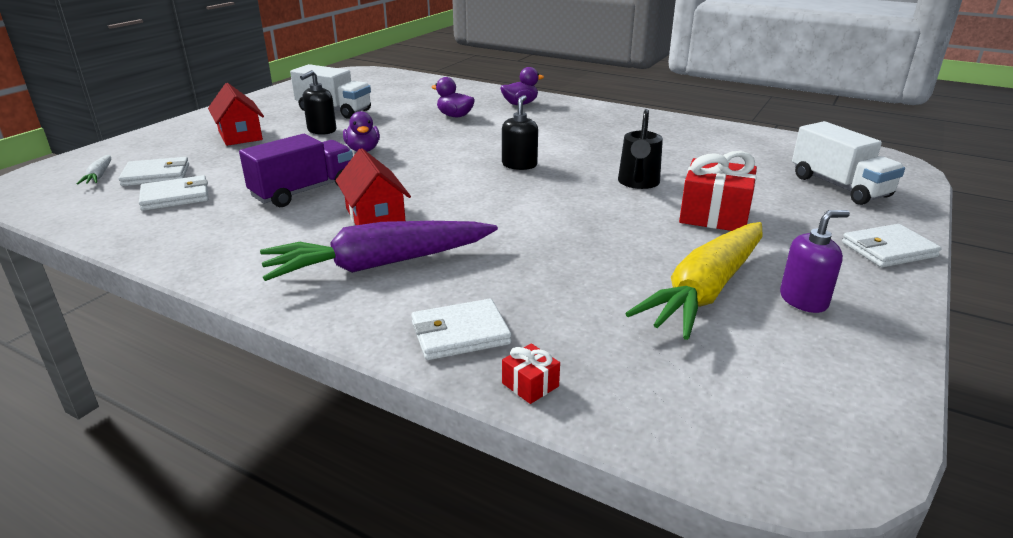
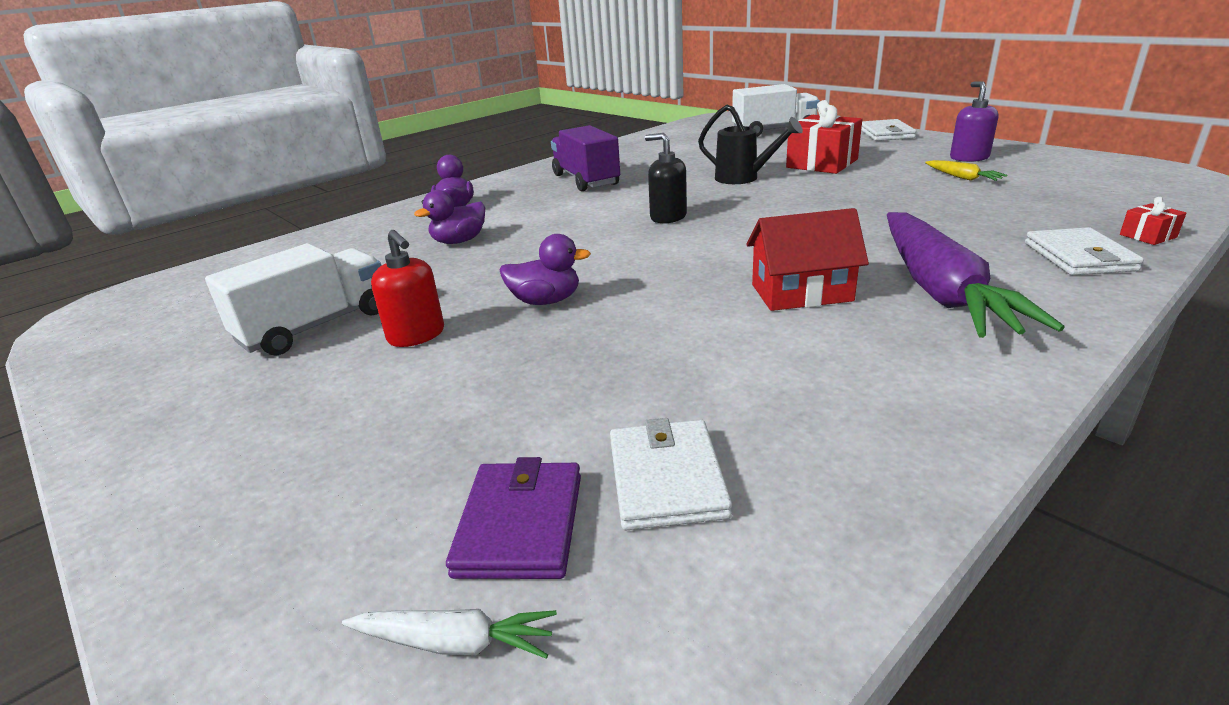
camera: 70 degrees left, 0 degrees up
white wallet [118,157,189,186] -> purple wallet [446,457,581,579]
red house [208,83,264,146] -> none
purple truck [239,134,353,207] -> purple truck moved to [551,125,620,191]
black soap dispenser [300,70,336,135] -> red soap dispenser [371,230,444,347]
yellow carrot [625,222,763,340] -> yellow carrot [925,160,1008,181], size x0.41

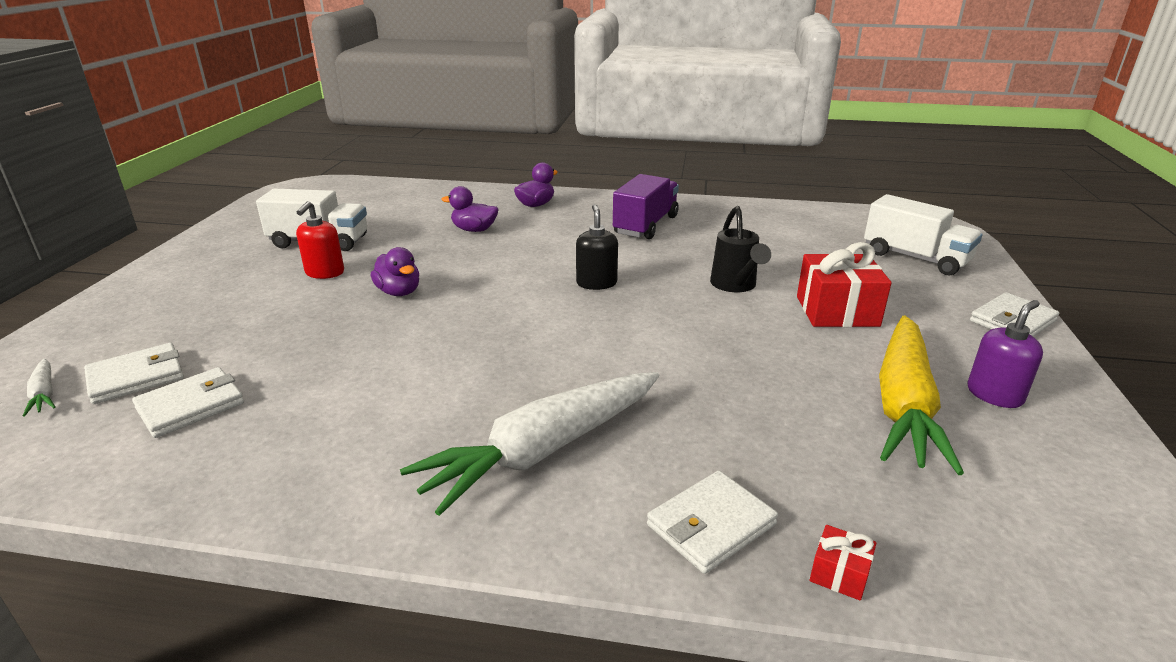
camera: 50 degrees right, 0 degrees up
purple wallet [446,457,581,579] -> white wallet [84,343,184,404]
red house [747,208,869,311] -> none
purple carrot [887,212,1065,338] -> white carrot [400,372,660,516]
yellow carrot [925,160,1008,181] -> yellow carrot [879,316,964,475], size x2.45

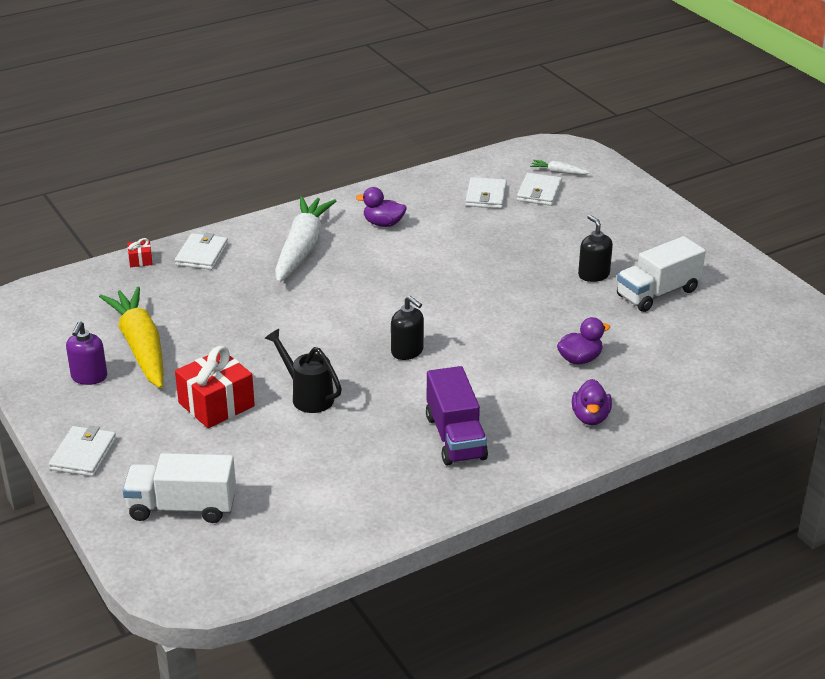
camera: 140 degrees right, 5 degrees up
red soap dispenser [296,201,344,279] -> black soap dispenser [578,215,613,282]
purple duck [371,247,419,296] -> purple duck moved to [356,187,407,227]

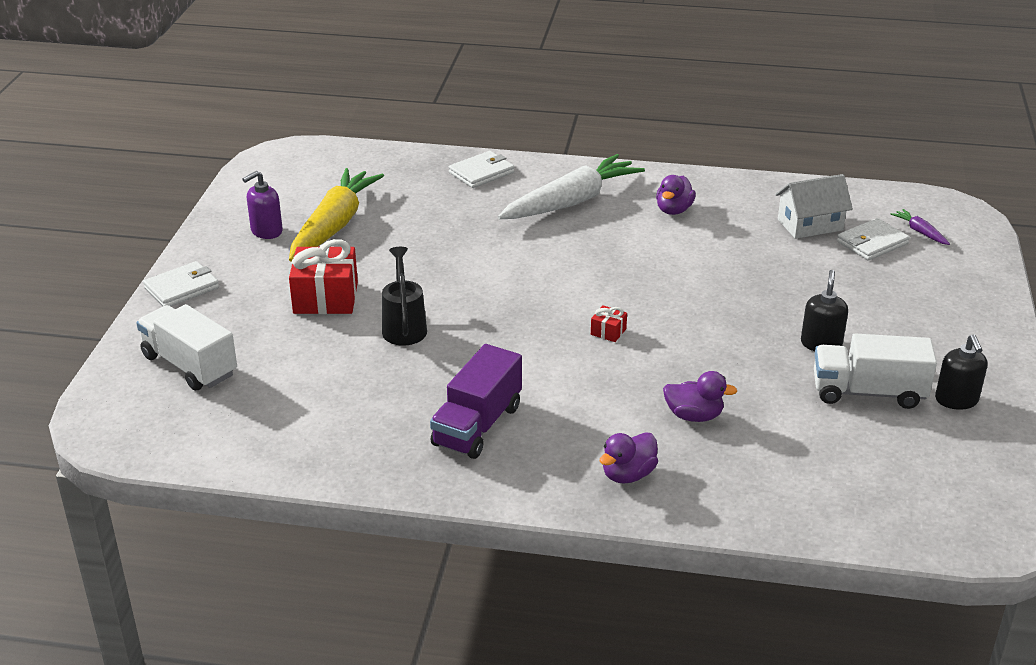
camera: 40 degrees right, 0 degrees up
red gift [127,238,153,267] -> red gift moved to [591,305,627,342]
purple duck [356,187,407,227] -> purple duck turned 120 degrees counterclockwise [656,175,696,215]
black soap dispenser [391,296,424,360] -> black soap dispenser moved to [935,334,987,410]
white wallet [466,177,507,209] -> white house [775,174,853,239]
white carrot [530,160,590,175] -> purple carrot [891,209,950,245]

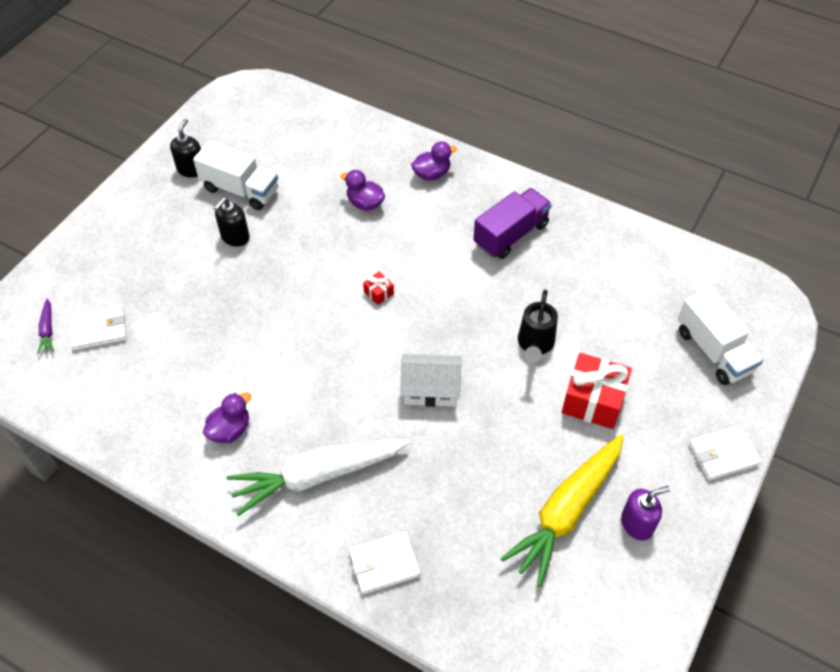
camera: 160 degrees left, 20 degrees up
white house [775,174,853,239] -> white house moved to [400,354,462,407]

